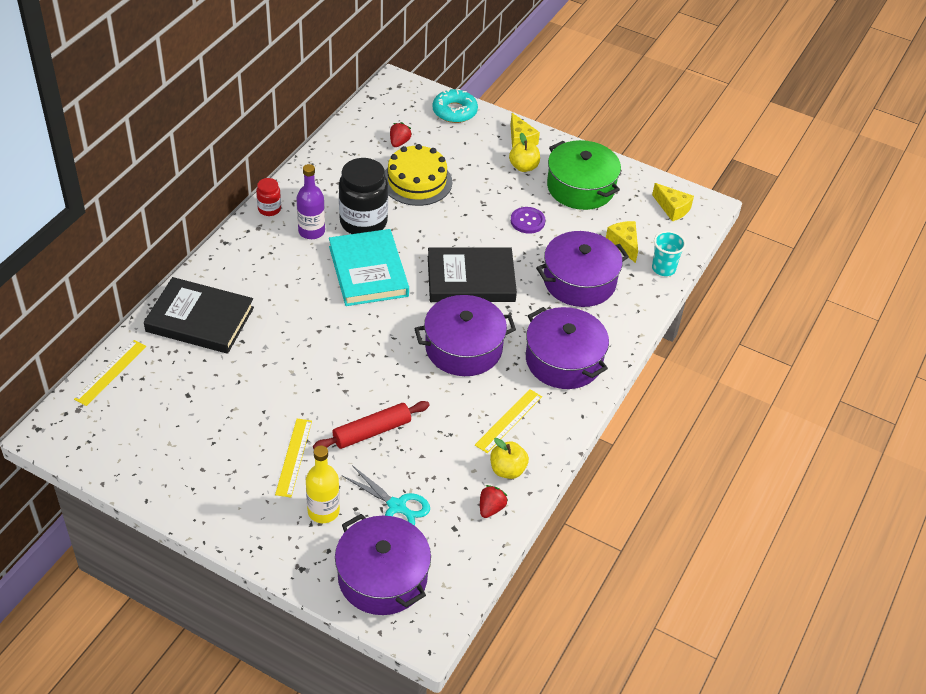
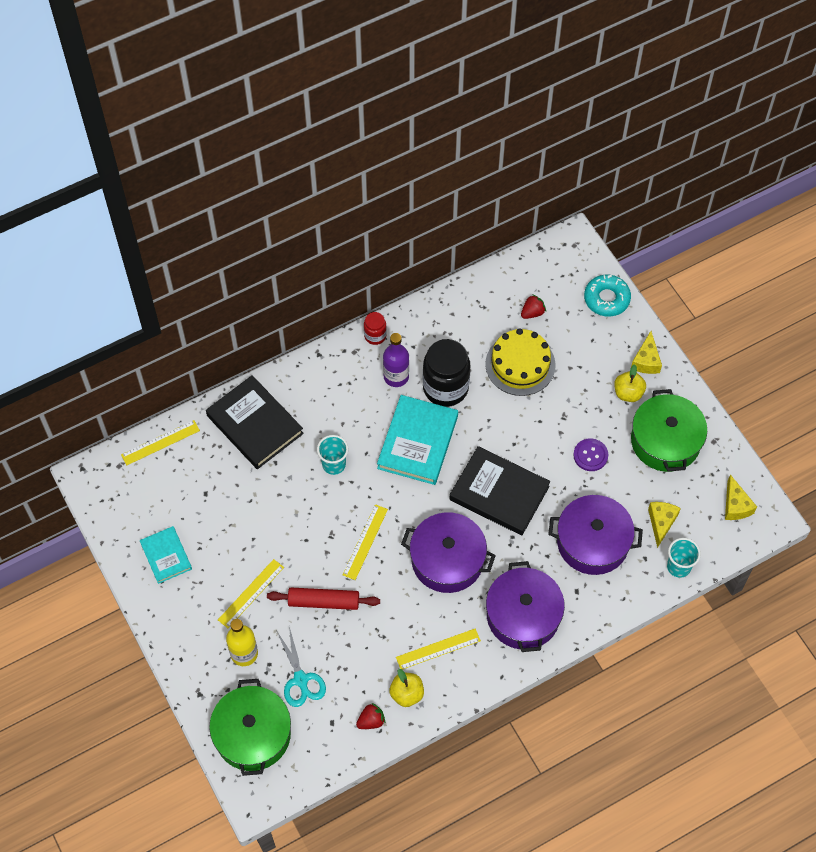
camera: 35 degrees right, 15 degrees up
purple pot [335,514,431,615] -> green pot [209,679,291,776]
none -> turquoise book [140,526,192,584]
none -> turquoise cup [317,435,348,475]
none -> yellow ruler [343,504,388,580]

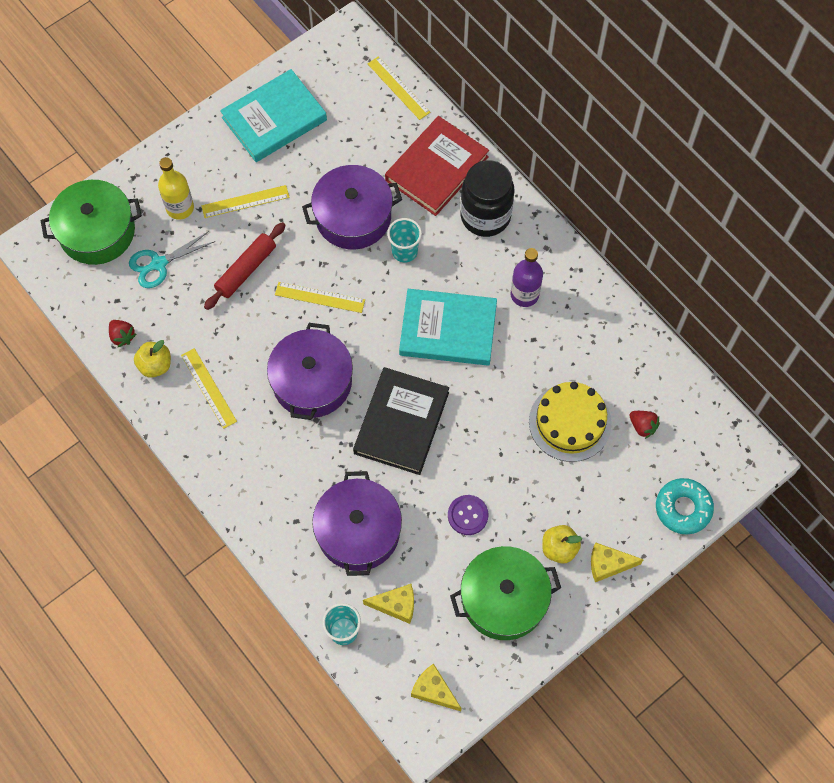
camera: 80 degrees right, 5 degrees up
turquoise book [140,526,192,584] -> turquoise book [220,69,327,162], size x1.71
black book [206,375,304,469] -> red book [385,116,489,216]
yellow ruler [218,559,284,628] -> yellow ruler turned 45 degrees counterclockwise [201,185,290,218]
red rolling pin [267,587,380,610] -> red rolling pin turned 45 degrees clockwise [204,222,286,310]
red jar [364,312,387,345] -> none
black jar [423,339,470,407] -> black jar moved to [460,160,514,237]
purple pot [486,561,565,652] -> purple pot moved to [302,165,402,250]
yellow cheese [725,474,757,520] -> yellow cheese turned 60 degrees clockwise [411,664,462,711]

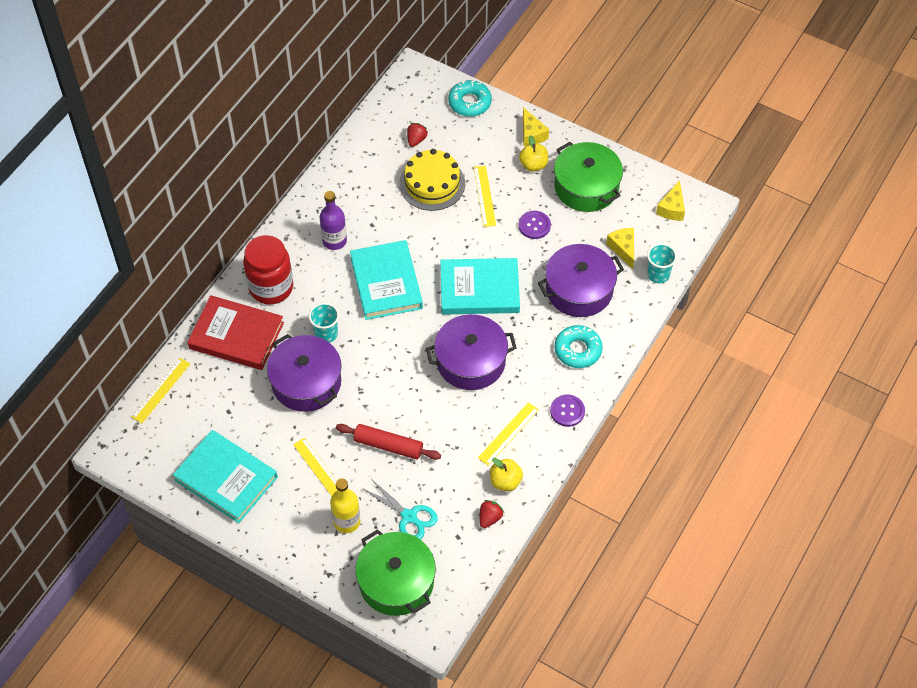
camera: 110 degrees left, 10 degrees down
yellow ruler [275,282,365,313] -> yellow ruler moved to [474,166,496,227]
black book [353,367,449,475] -> turquoise book [440,258,520,315]
black jar [460,160,514,237] -> red jar [243,235,293,305]
none -> purple button [550,395,585,427]
none -> turquoise donut [554,325,603,368]

